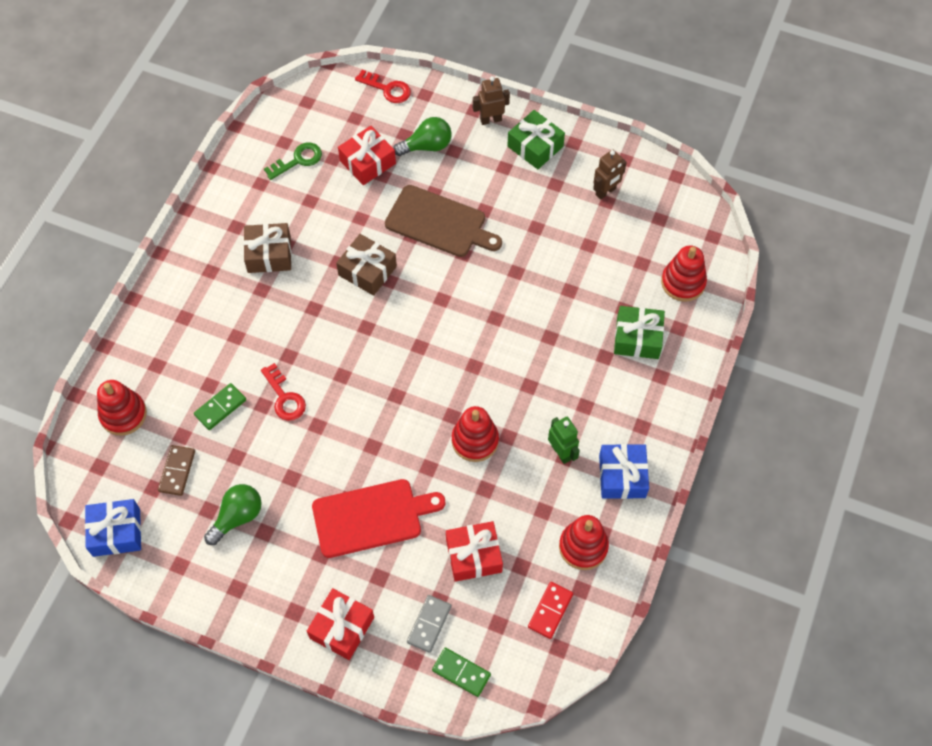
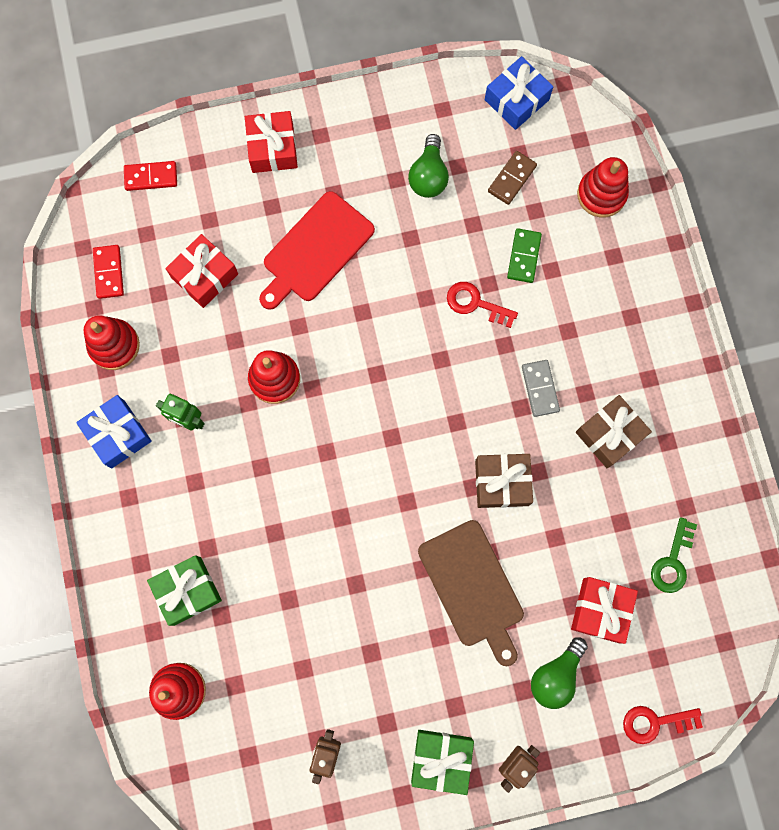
camera: 145 degrees right, 15 degrees up
brown domino [158,445,195,496] -> brown domino turned 60 degrees clockwise [488,151,537,205]
brown cutting board [385,185,502,257] -> brown cutting board turned 105 degrees counterclockwise [418,520,524,666]
grey domino [407,595,451,653] -> grey domino moved to [522,360,560,417]
green domino [432,648,491,697] -> red domino [124,161,177,191]

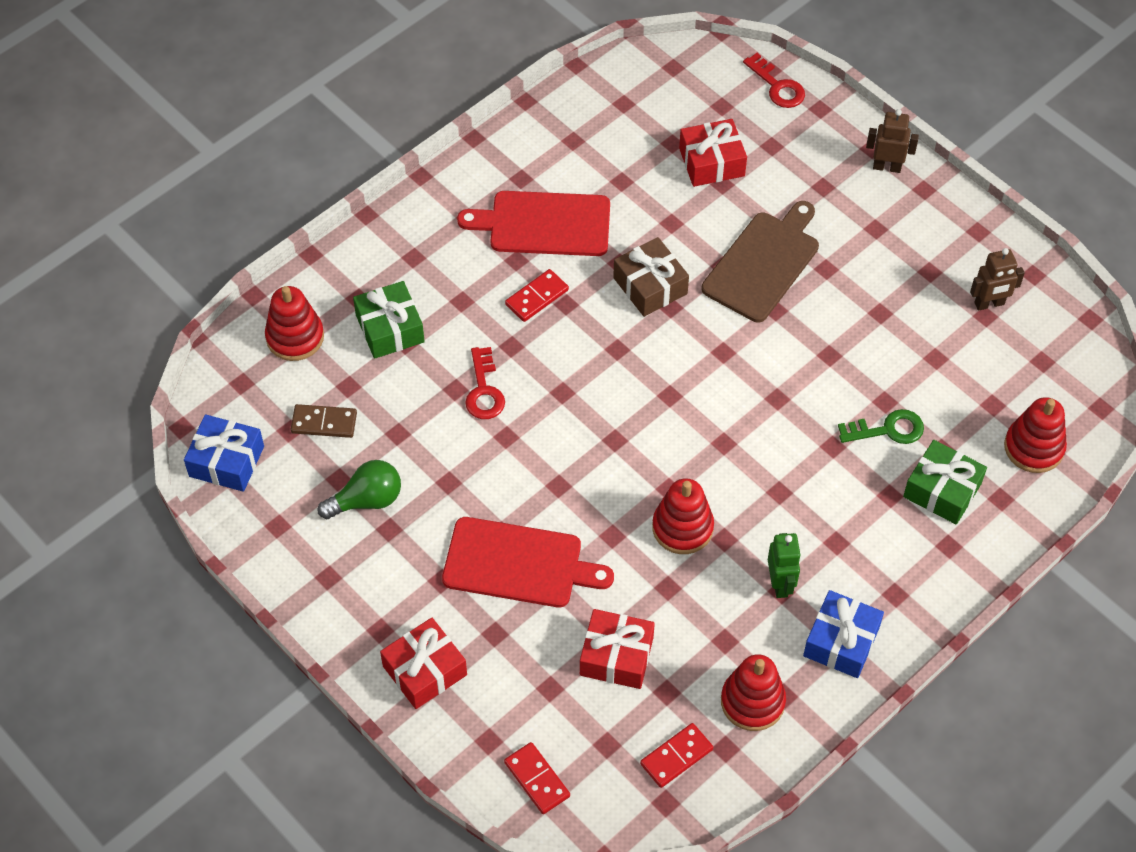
camera: 120 degrees left, 20 degrees down
green gift [411,730,474,795] -> green gift moved to [353,281,425,359]
green domino [507,228,542,283] -> none
grey domino [522,360,560,417] -> red domino [505,269,569,322]
green light bulb [531,637,588,709] -> none
brown gift [576,395,652,468] -> red cutting board [457,191,610,256]
green key [651,517,697,593] -> green key moved to [838,409,924,444]

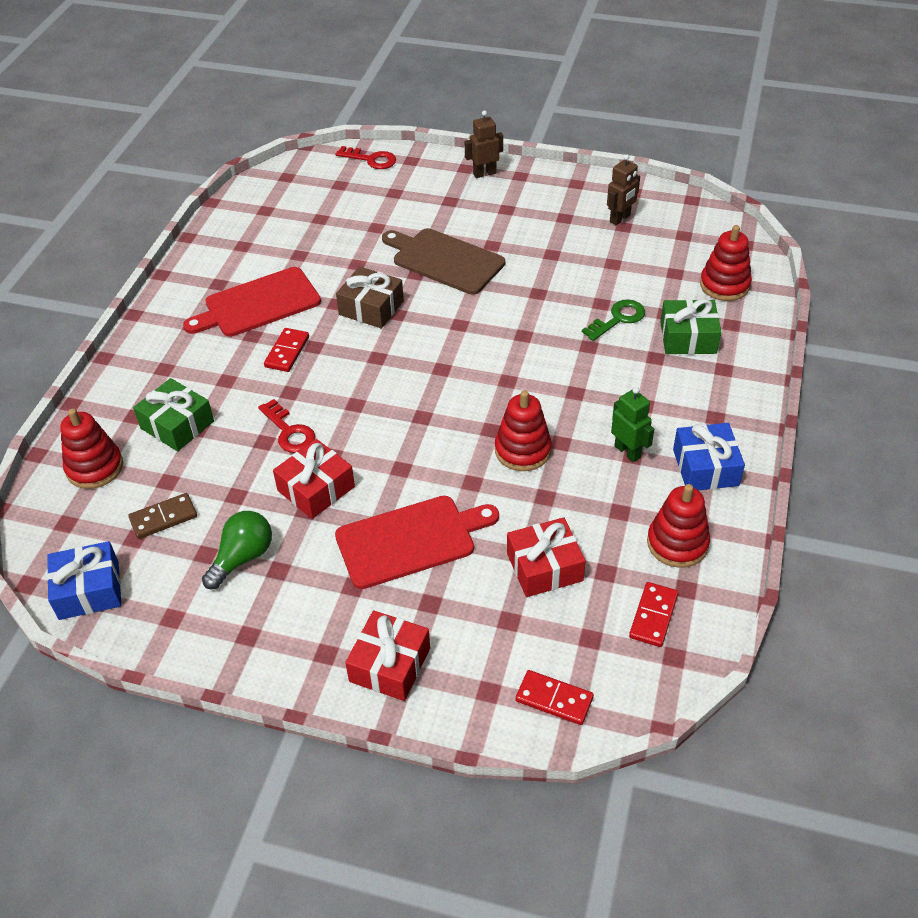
camera: 30 degrees left, 10 degrees down
red gift [679,119,747,187] -> red gift moved to [273,439,355,519]
brown cutting board [701,201,819,322] -> brown cutting board turned 60 degrees counterclockwise [382,228,505,295]

